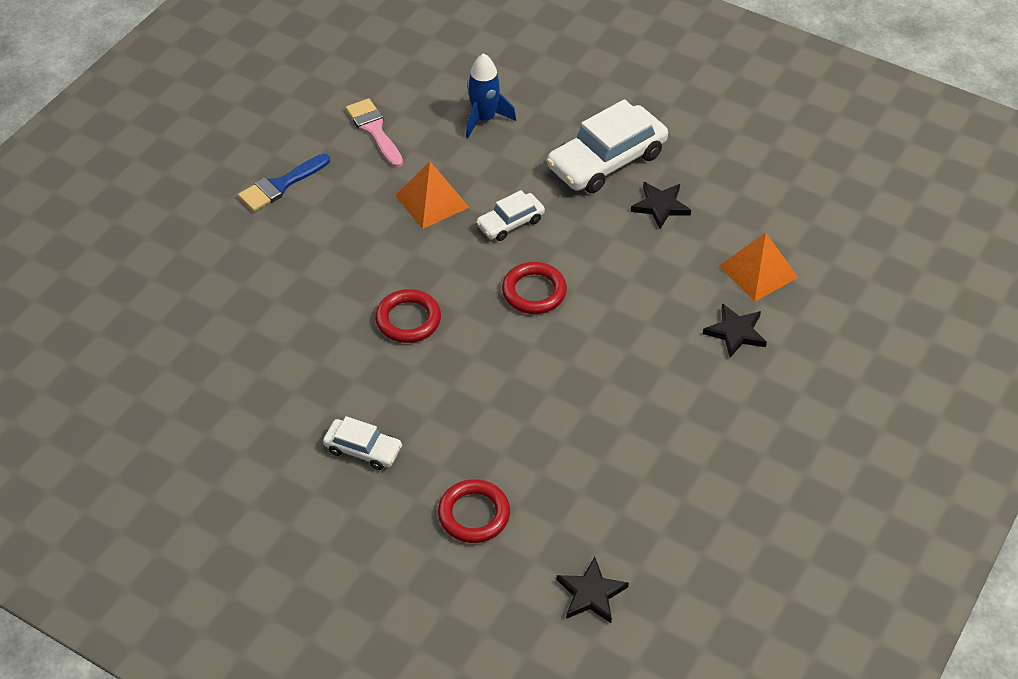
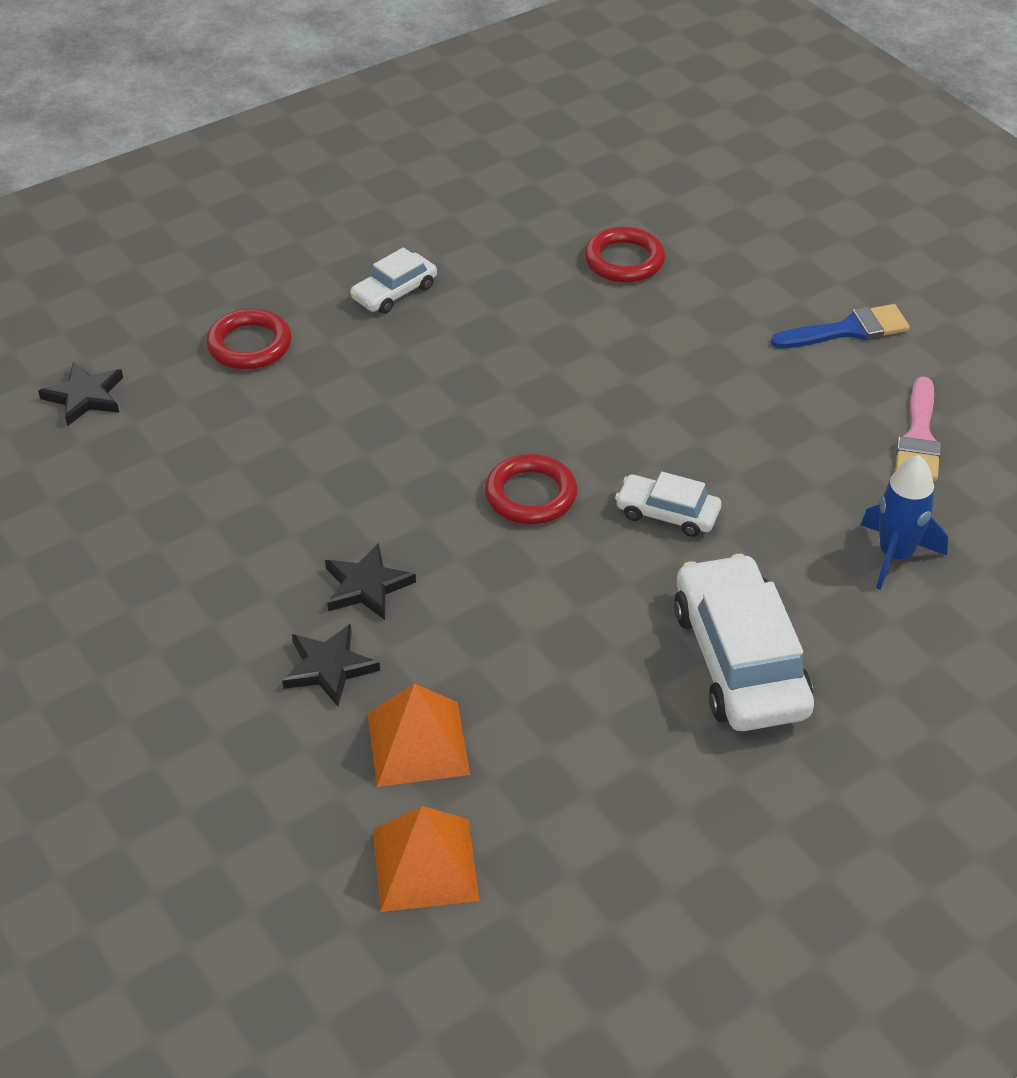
camera: 115 degrees right, 5 degrees down
blue brush [238,154,330,212] -> blue brush turned 90 degrees clockwise [771,304,910,348]
pink brush [346,98,403,168] -> pink brush turned 105 degrees clockwise [896,377,941,481]
red ring [375,289,441,343] -> red ring moved to [585,227,665,283]
orange pyramid [395,162,469,229] -> orange pyramid moved to [373,806,480,912]
white car [476,190,545,241] -> white car turned 60 degrees counterclockwise [615,472,721,537]
black star [631,182,691,229] -> black star moved to [325,543,416,620]

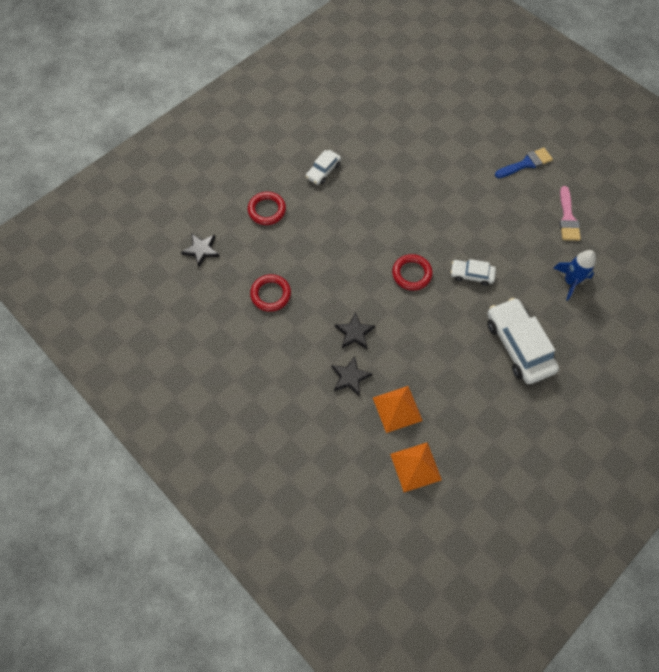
camera: 10 degrees left, 20 degrees up
red ring [585,227,665,283] -> red ring moved to [250,274,291,312]

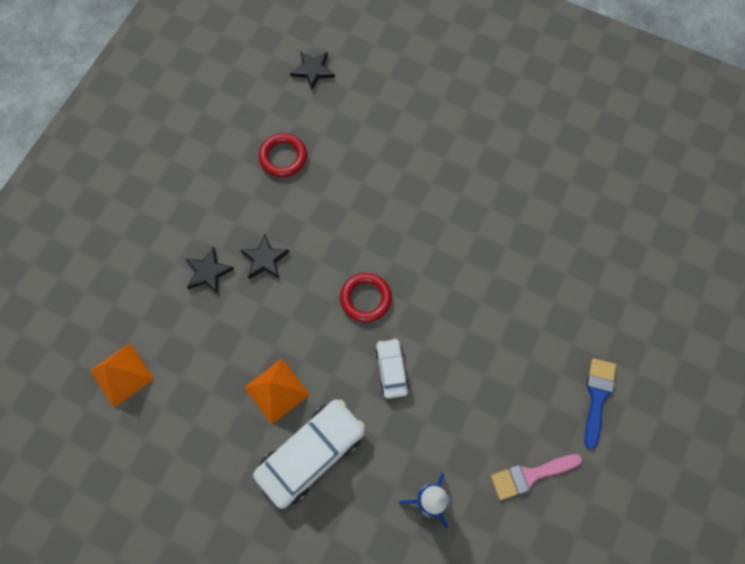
camera: 70 degrees right, 5 degrees up
red ring [248,192,286,225] -> none
white car [306,150,341,185] -> none
orange pyramid [373,386,423,433] -> orange pyramid moved to [244,359,310,424]
blue brush [495,148,553,178] -> blue brush turned 120 degrees counterclockwise [584,358,616,449]

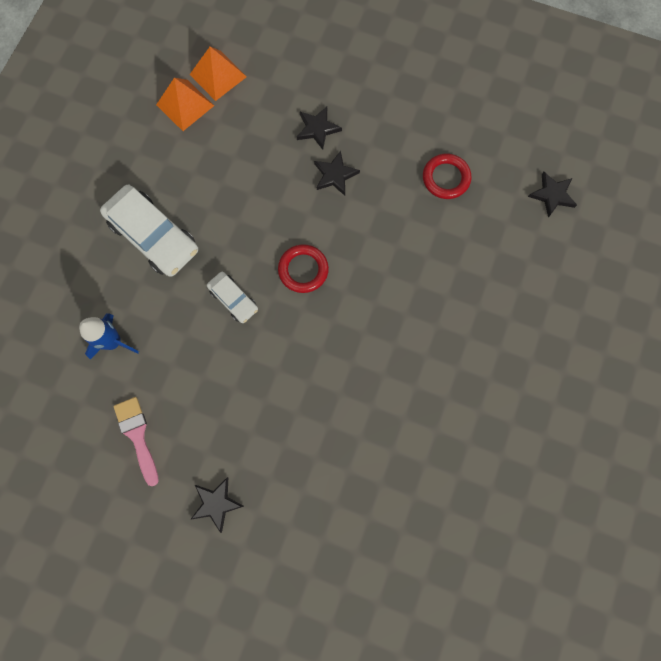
camera: 85 degrees right, 5 degrees up
orange pyramid [244,359,310,424] -> orange pyramid moved to [156,78,214,131]
white car [375,338,409,399] -> white car turned 60 degrees clockwise [207,272,258,323]
blue brush [584,358,616,449] -> black star [190,477,244,533]

